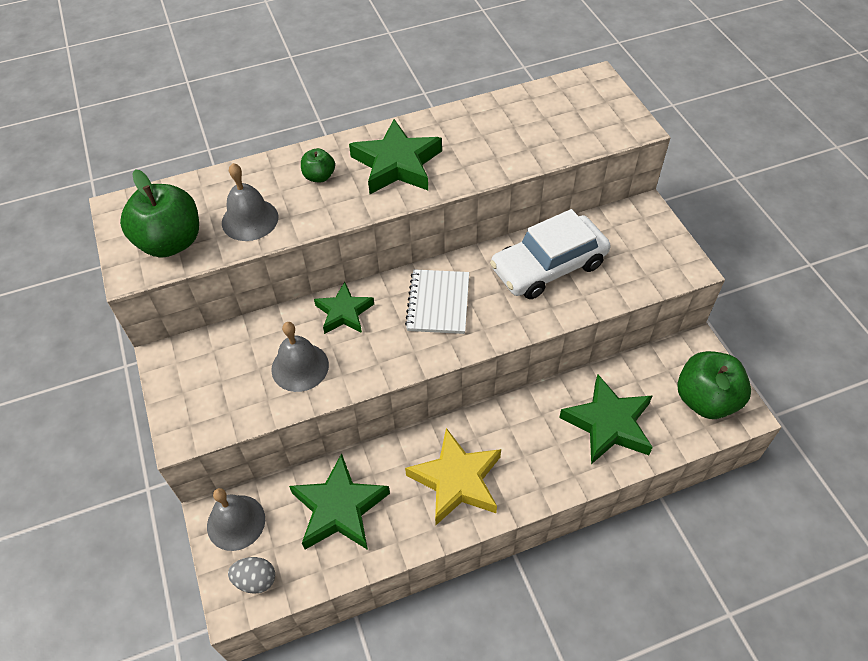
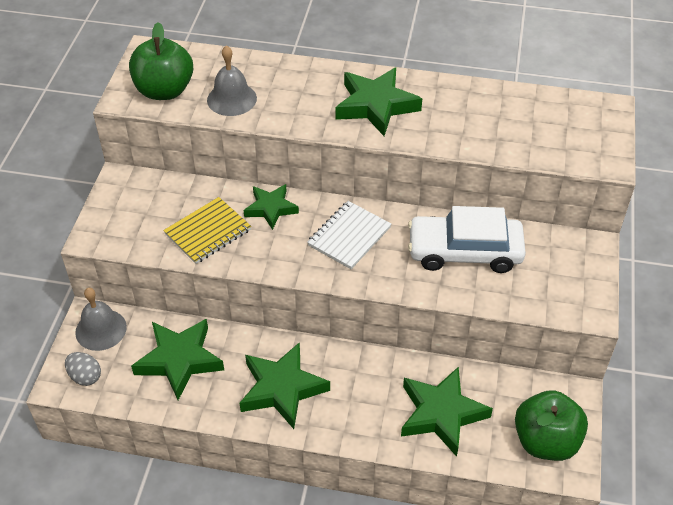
camera: 30 degrees right, 5 degrees down
grey bell [271,322,329,392] -> yellow notebook [163,197,251,264]
green apple [301,148,335,182] -> none
yellow star [405,428,501,525] -> green star [239,342,330,429]

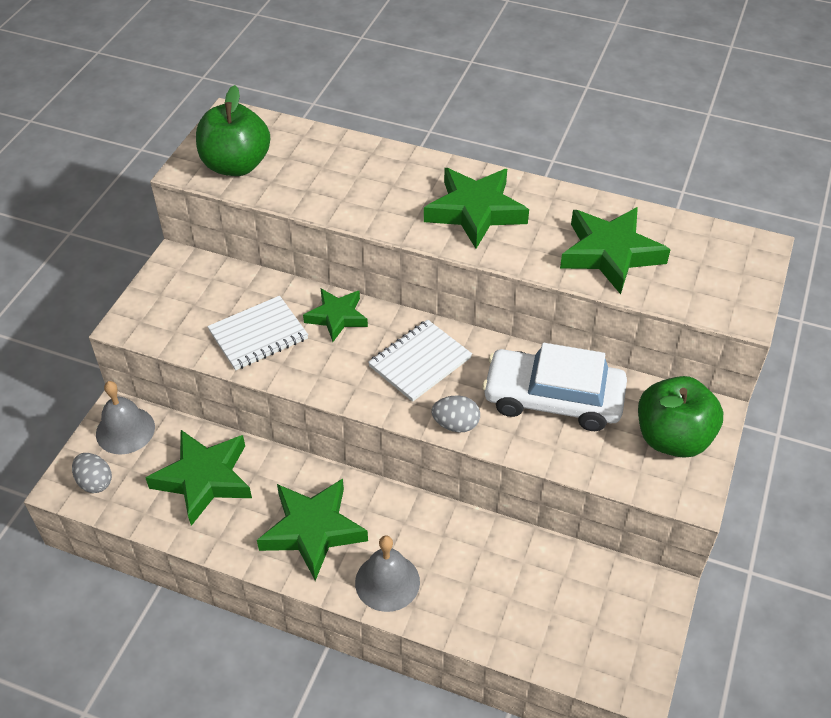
camera: 10 degrees right, 0 degrees up
yellow notebook [163,197,251,264] -> white notebook [207,296,308,370]
grey bell [207,46,257,116] -> grey bell moved to [355,536,420,612]
green star [401,367,493,457] -> green star moved to [560,207,671,294]
green apple [515,390,588,461] -> green apple moved to [638,376,723,458]
none -> grey egg [432,396,480,433]

